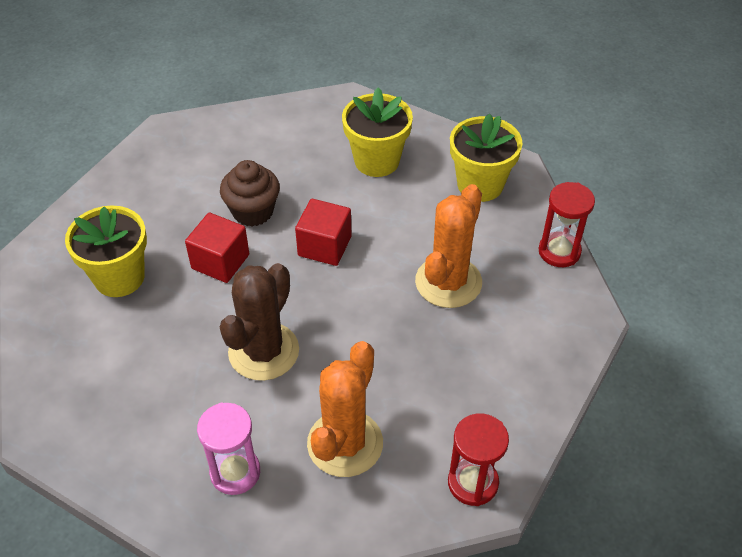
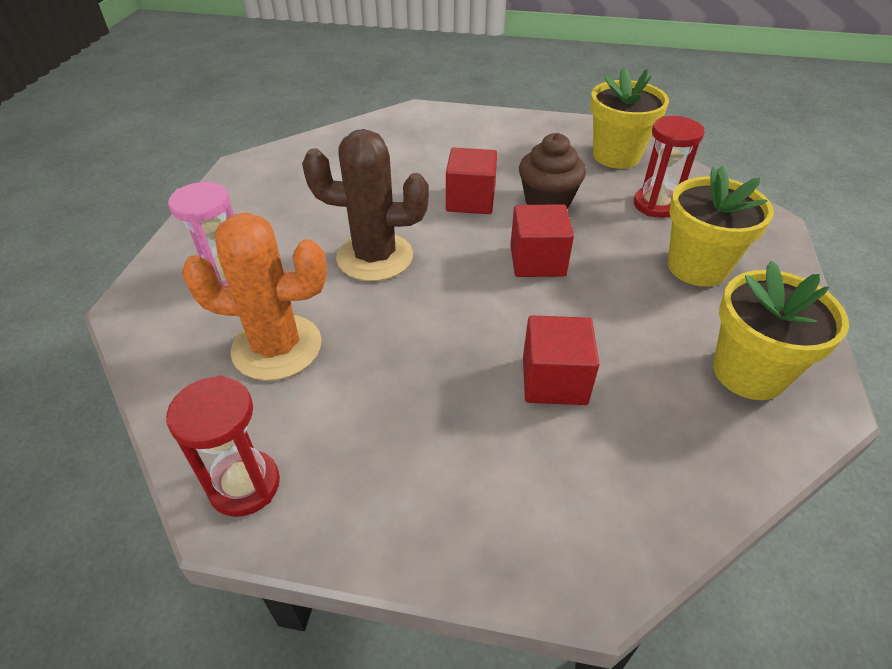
camera: 70 degrees right, 5 degrees down
yellow flower pot [65,205,147,297] -> yellow flower pot moved to [590,67,669,169]
orange cactus [415,184,482,308] -> red cube [523,316,600,405]
red hourglass [538,182,595,267] -> red hourglass moved to [634,116,705,218]

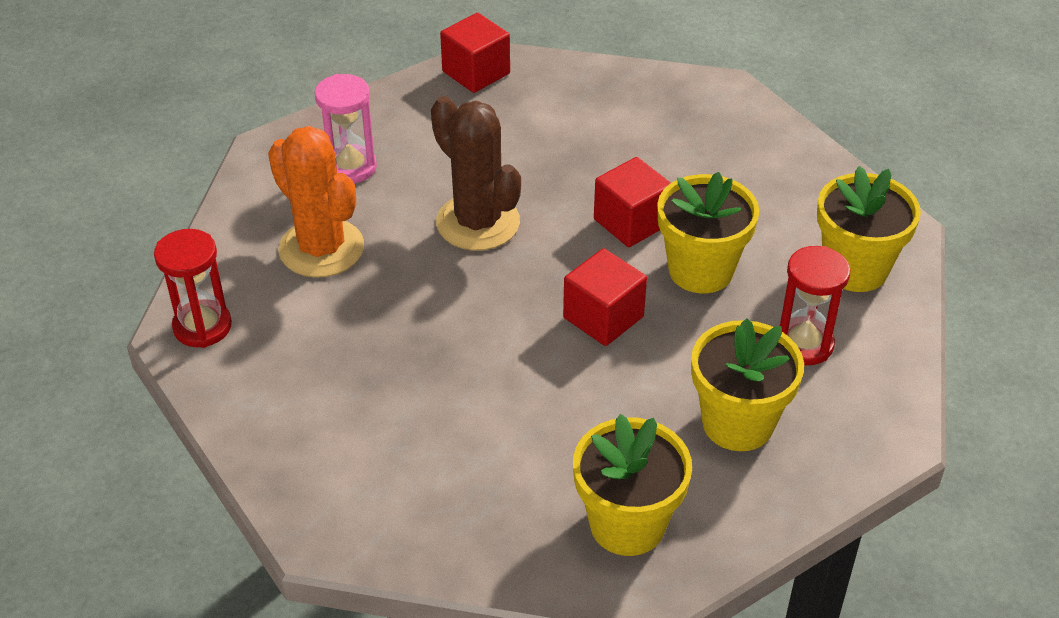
camera: 45 degrees right, 0 degrees up
brown cupcake [519,133,586,208] -> yellow flower pot [657,172,759,293]
red cube [523,316,600,405] -> red cube moved to [440,13,510,93]

